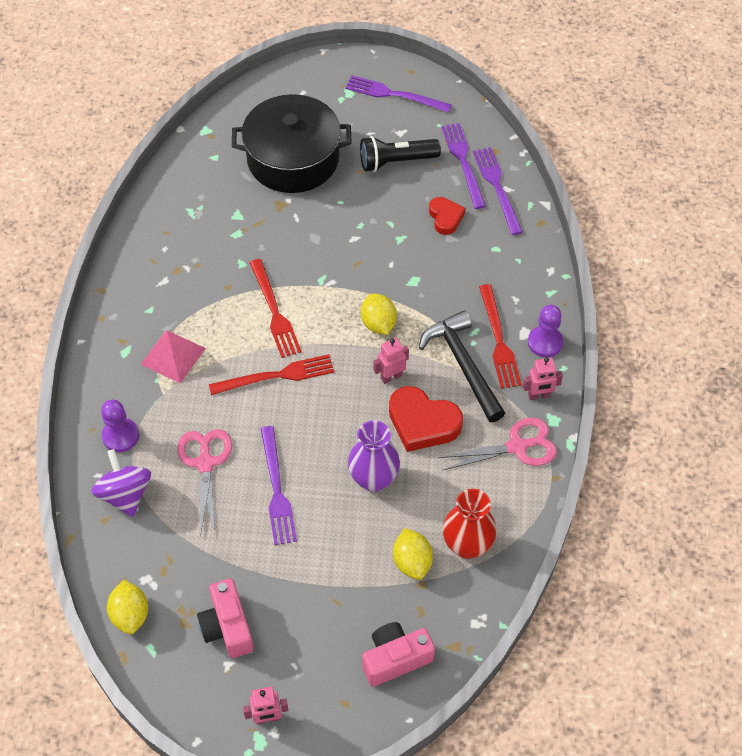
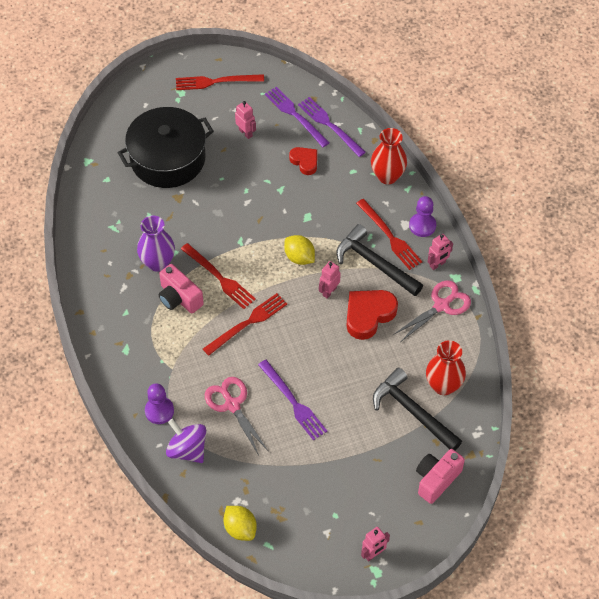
camera: 25 degrees left, 0 degrees up
pink pyramid [141,330,206,383] -> none
pink camera [197,579,254,658] -> pink camera moved to [159,264,204,314]
purple fork [345,75,452,113] -> red fork [176,74,264,90]
purple vase [348,421,400,492] -> purple vase moved to [137,216,175,272]
black flashlight [360,136,441,172] -> pink robot [235,101,256,139]
red heart [389,386,463,452] -> red heart turned 135 degrees clockwise [347,290,398,340]
yellow lemon [393,528,433,580] -> black hammer [373,368,462,450]
none -> red vase [371,128,407,184]

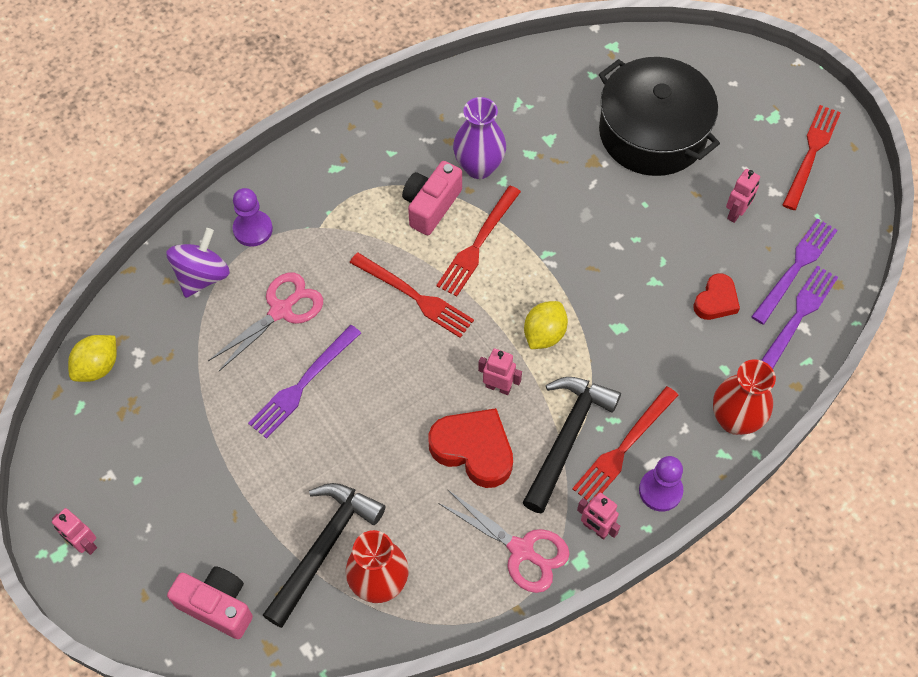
camera: 75 degrees right, 5 degrees up
red fork [176,74,264,90] -> red fork turned 45 degrees clockwise [783,105,841,210]

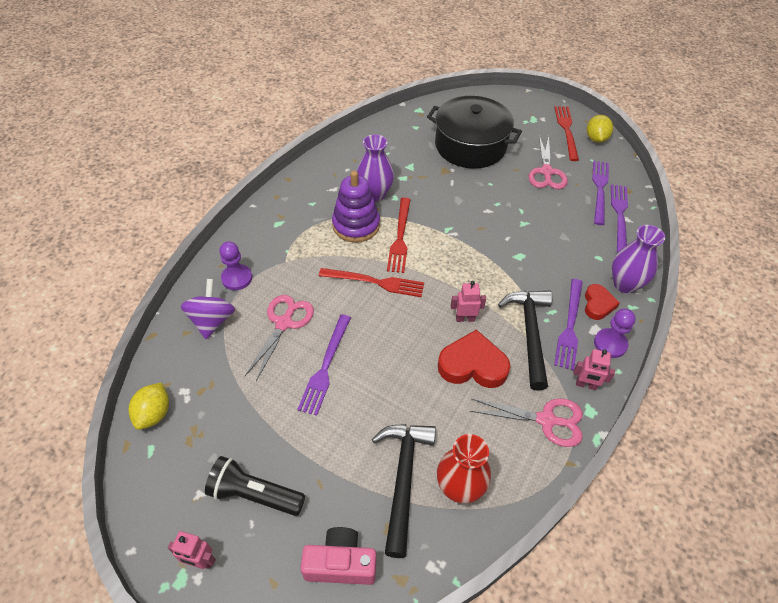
camera: 25 degrees left, 10 degrees down
pink camera [402,161,462,235] -> purple stacking toy [332,171,380,243]
yellow lemon [524,301,568,349] -> yellow lemon moved to [587,115,613,143]
red fork [572,386,678,500] -> purple fork [554,279,583,370]
red heart [693,273,740,320] -> red heart moved to [585,284,620,320]
red vase [713,359,776,435] -> purple vase [612,225,665,293]
pink robot [726,169,760,223] -> pink scissors [528,135,568,189]
none -> black flashlight [205,456,305,516]

